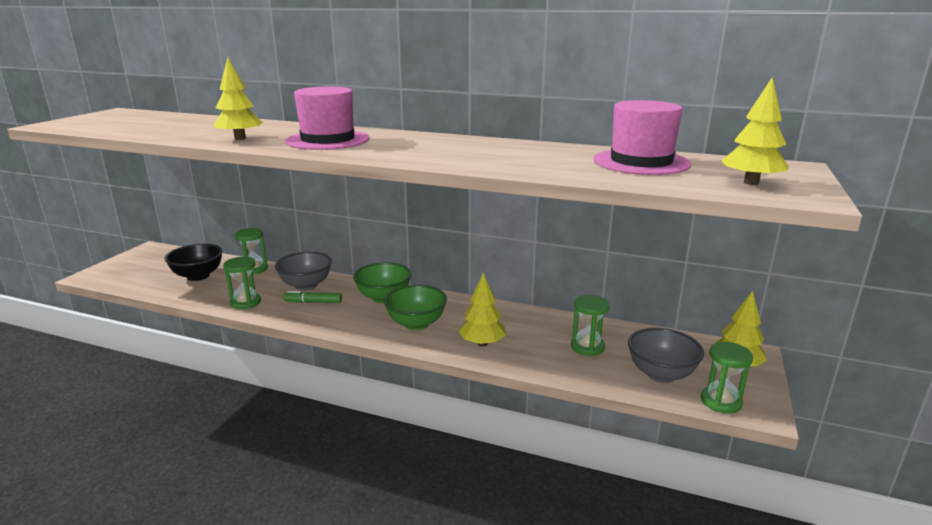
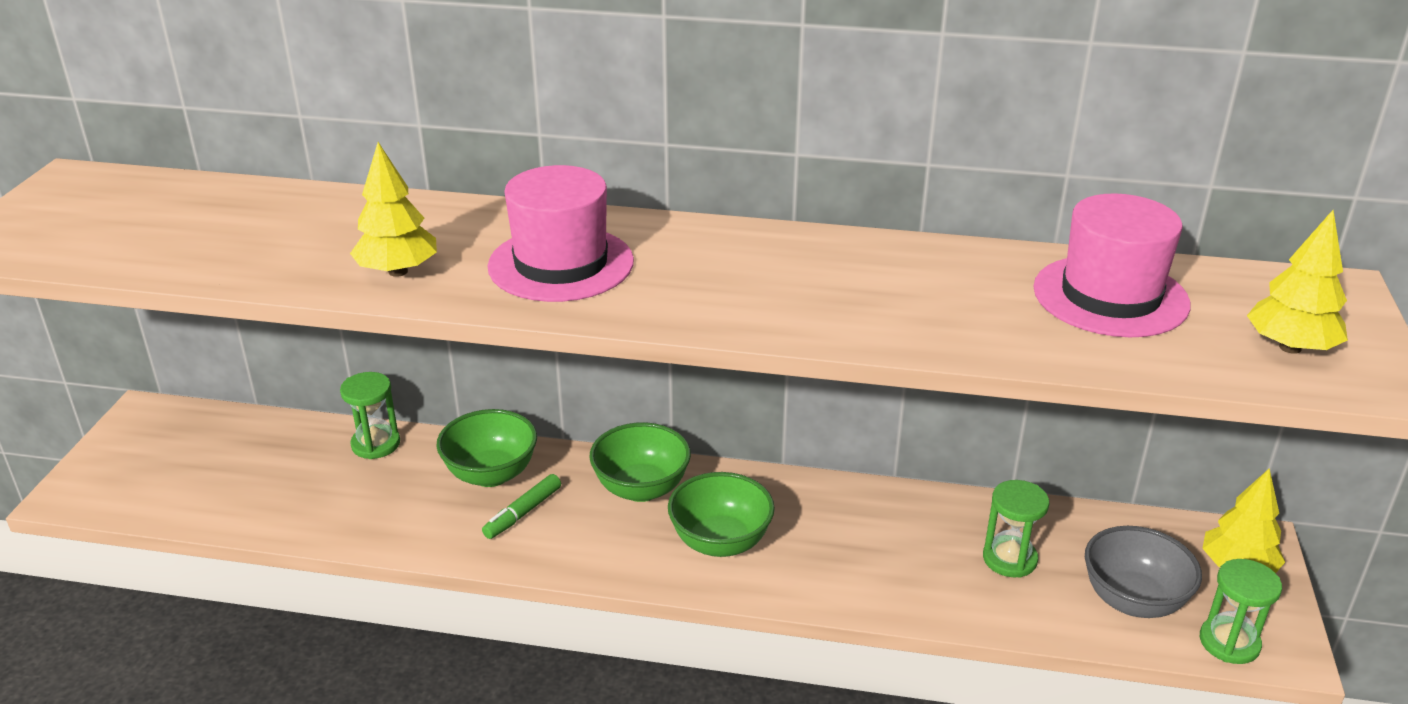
camera: 10 degrees left, 10 degrees up
black bowl [165,244,223,281] -> none
green hourglass [223,257,261,309] -> none
grey bowl [275,252,332,290] -> green bowl [436,409,537,487]
green marker [284,291,342,303] -> green marker turned 45 degrees counterclockwise [482,474,561,539]
yellow tree [458,273,506,346] -> none

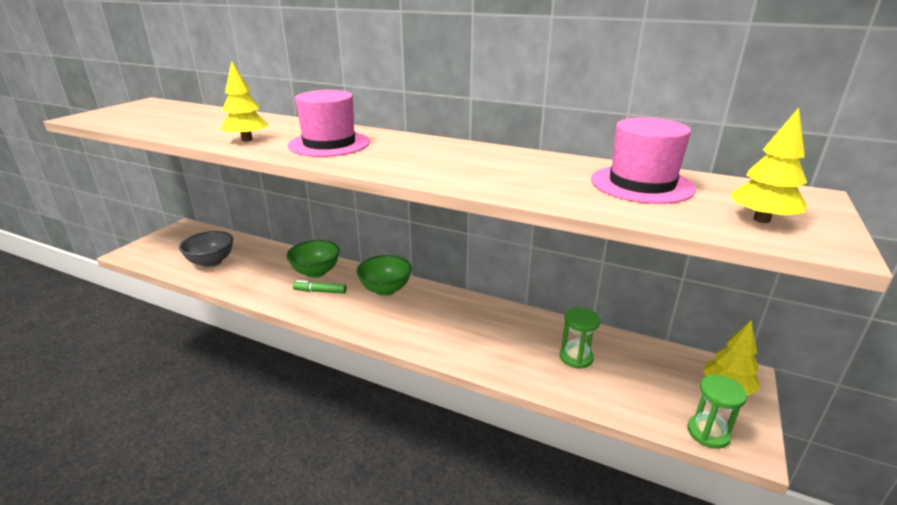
camera: 15 degrees right, 5 degrees down
green hourglass [340,372,400,459] -> none
green marker [482,474,561,539] -> green marker turned 45 degrees clockwise [293,280,346,294]
green bowl [668,472,775,557] -> none
grey bowl [1085,526,1202,618] -> grey bowl moved to [179,231,233,267]

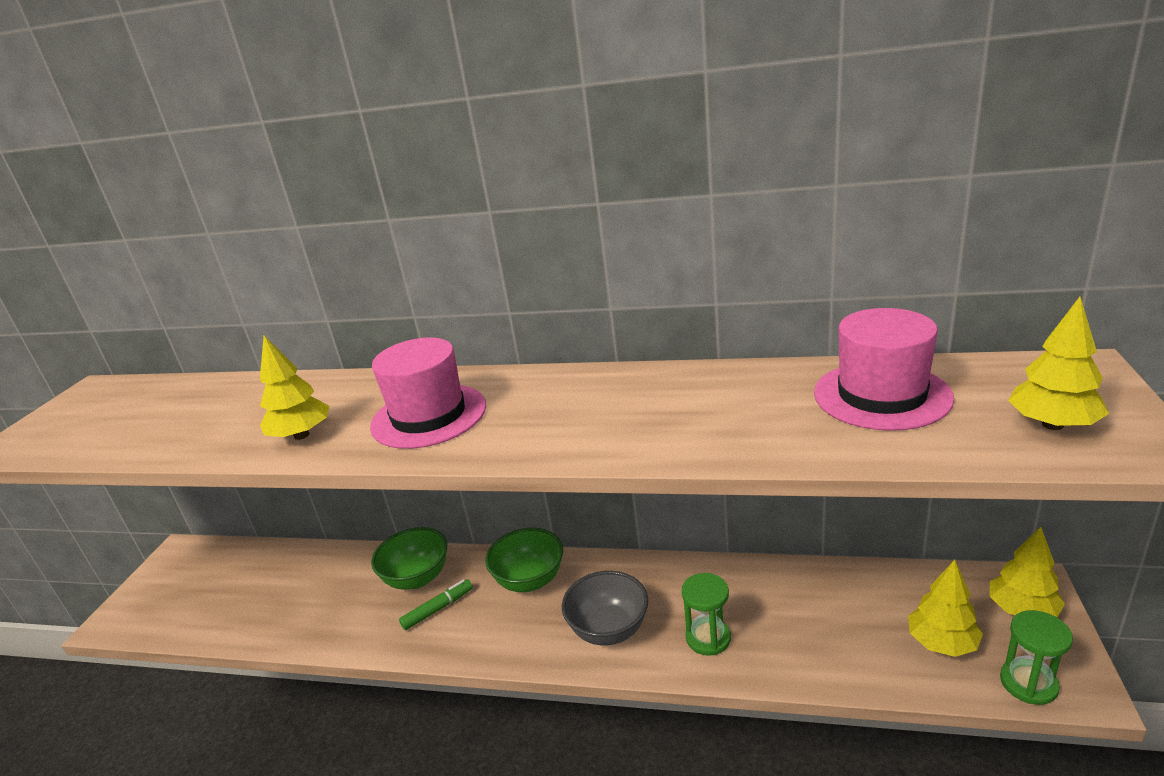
camera: 10 degrees left, 0 degrees up
grey bowl [179,231,233,267] -> grey bowl moved to [562,571,648,645]
green marker [293,280,346,294] -> green marker turned 150 degrees clockwise [399,579,473,630]
green hourglass [560,307,600,369] -> green hourglass moved to [682,573,731,656]
none -> yellow tree [908,560,983,657]

